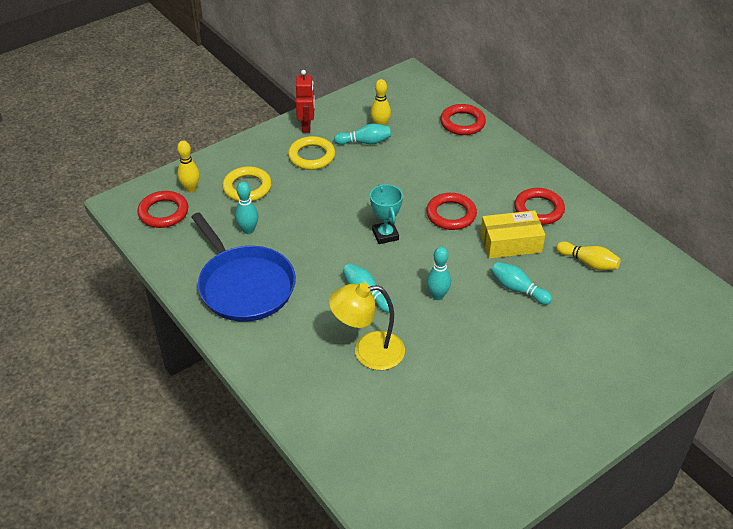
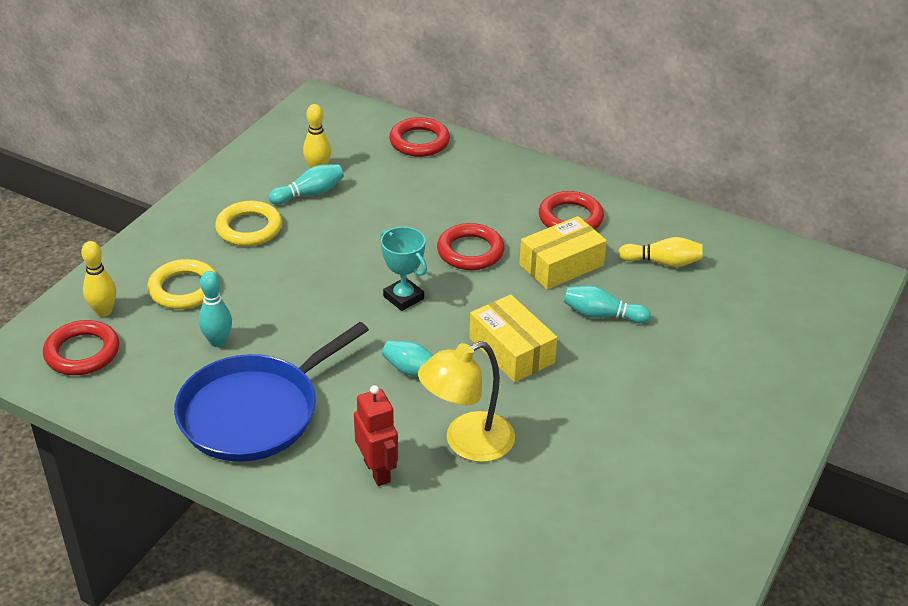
camera: 25 degrees left, 5 degrees down
blue pan [191,213,296,322] -> blue pan turned 105 degrees clockwise [174,322,369,462]
red robot [296,70,315,133] -> red robot moved to [354,385,398,486]
turquoise bowling pin [427,247,451,300] -> yellow box [469,294,557,382]

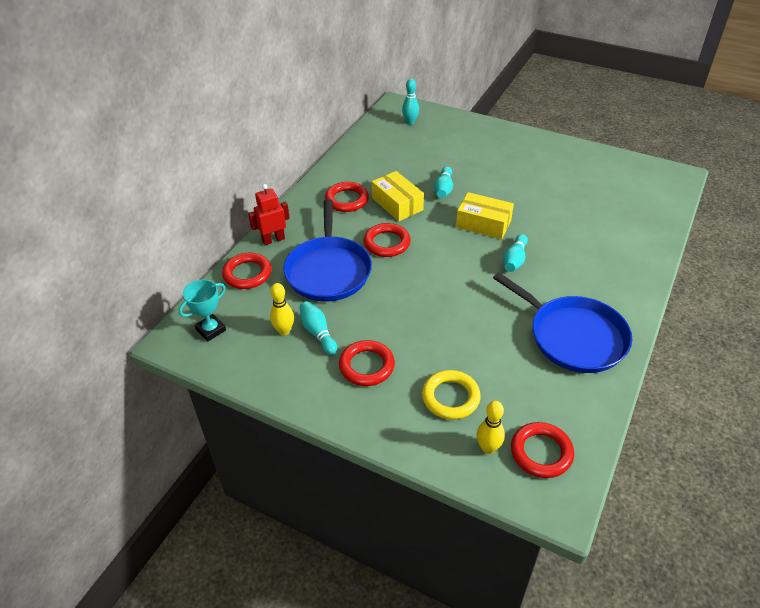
camera: 90 degrees left, 5 degrees up
turquoise bowling pin [199,271,232,347] -> turquoise bowling pin moved to [402,79,419,125]
yellow ring [215,201,282,246] -> red ring [339,340,395,386]
red robot [354,385,398,486] -> red robot moved to [248,184,290,245]
turquoise trophy [380,227,427,311] -> turquoise trophy moved to [179,279,226,341]
yellow lamp [418,341,515,462] -> none
yellow box [469,294,557,382] -> yellow box turned 60 degrees clockwise [456,192,514,239]
yellow bowling pin [618,237,703,267] -> none
none -> blue pan [283,199,372,302]

